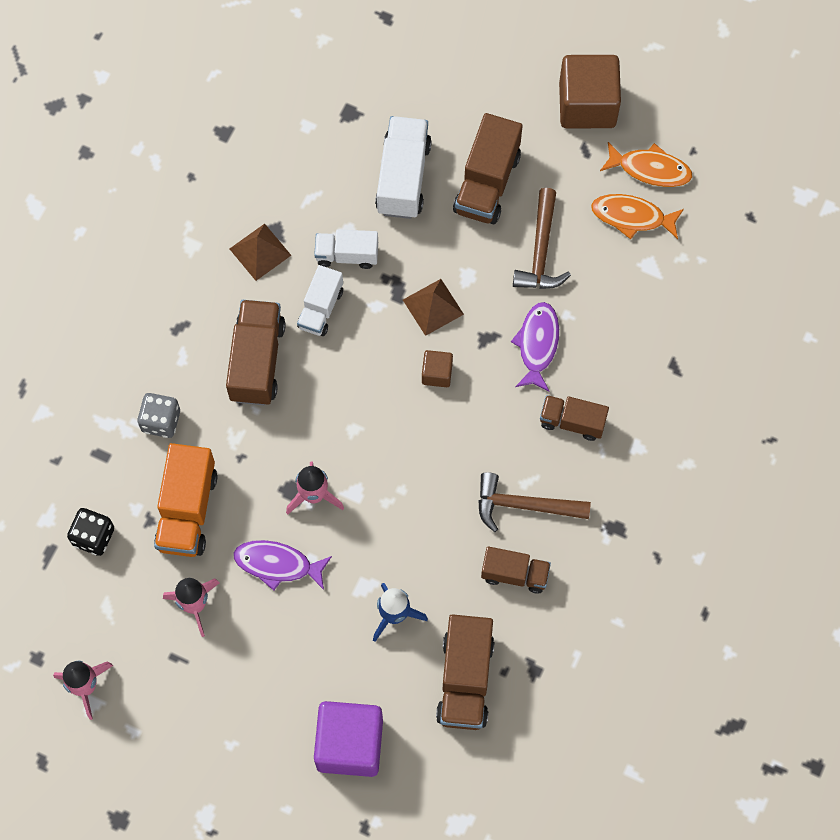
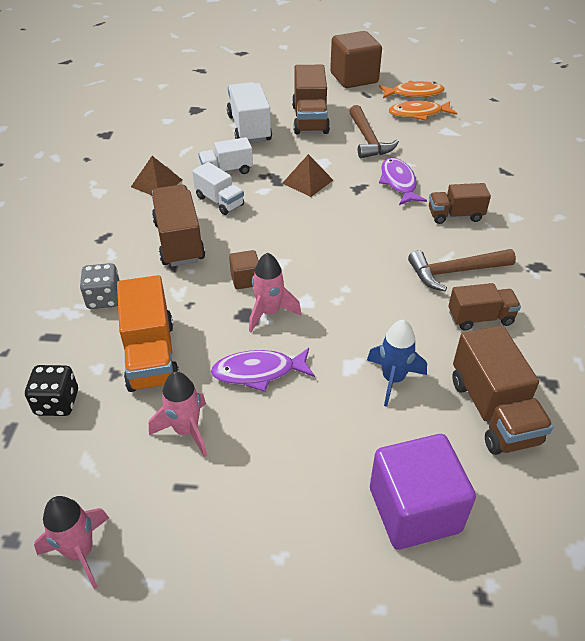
camera: 20 degrees left, 25 degrees down
white truck [297,265,343,336] -> white truck turned 45 degrees counterclockwise [192,162,244,215]
brown cube [422,350,453,387] -> brown cube moved to [229,250,259,289]

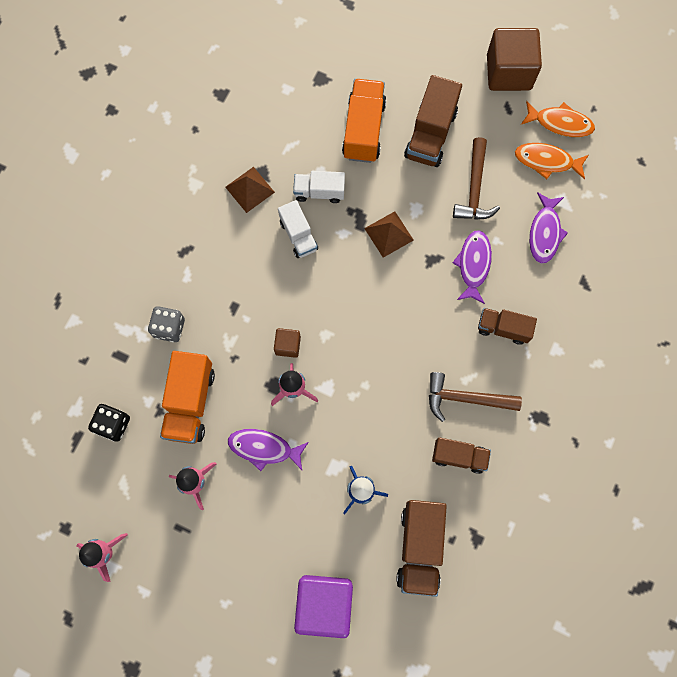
camera: 20 degrees right, 30 degrees up
brown truck [152,184,205,267] -> none
white truck [227,82,272,143] -> orange truck [342,79,386,163]
none -> purple fish [529,192,568,264]

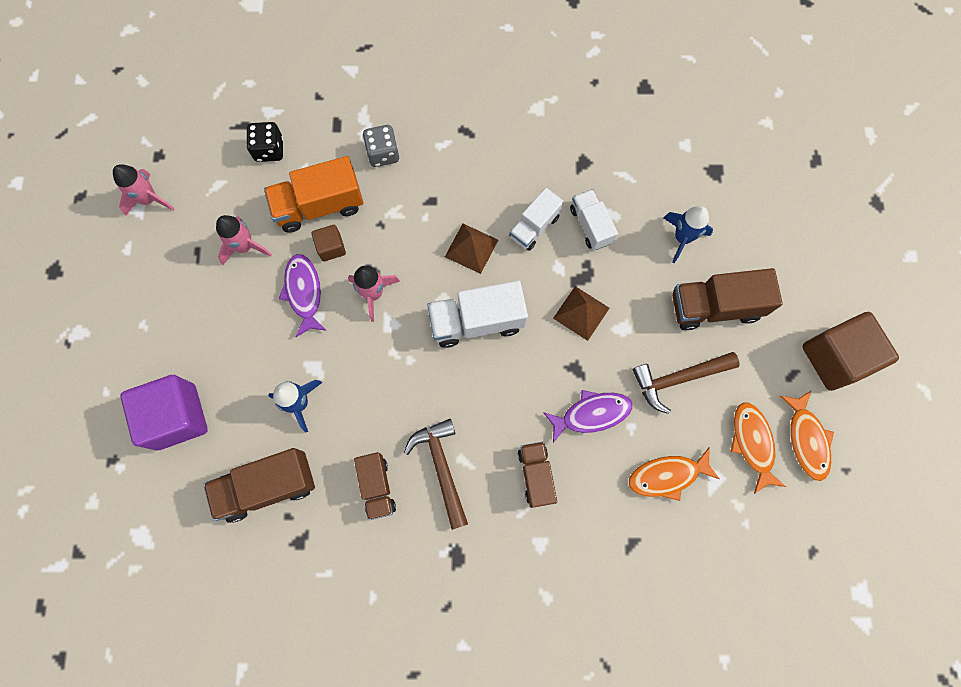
camera: 65 degrees right, 0 degrees up
brown pyramid [225,167,275,213] -> brown pyramid moved to [445,224,498,274]
brown cube [274,328,301,358] -> brown cube moved to [311,225,346,261]
orange truck [342,79,386,163] -> blue rocket [664,206,713,263]
purple fish [529,192,568,264] -> orange fish [629,447,719,501]
none -> white truck [427,281,528,348]

